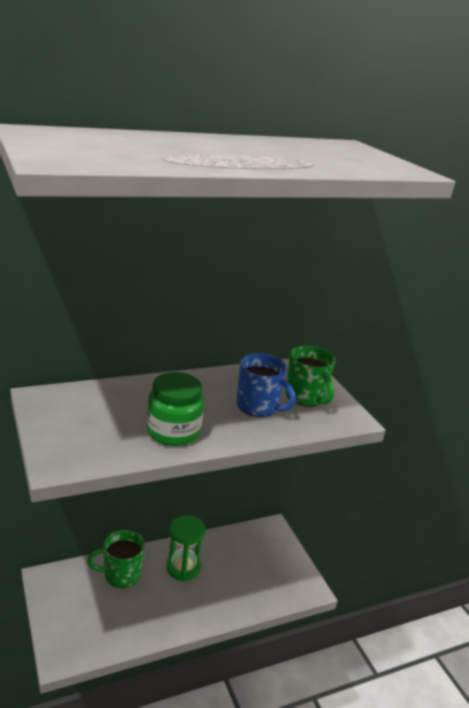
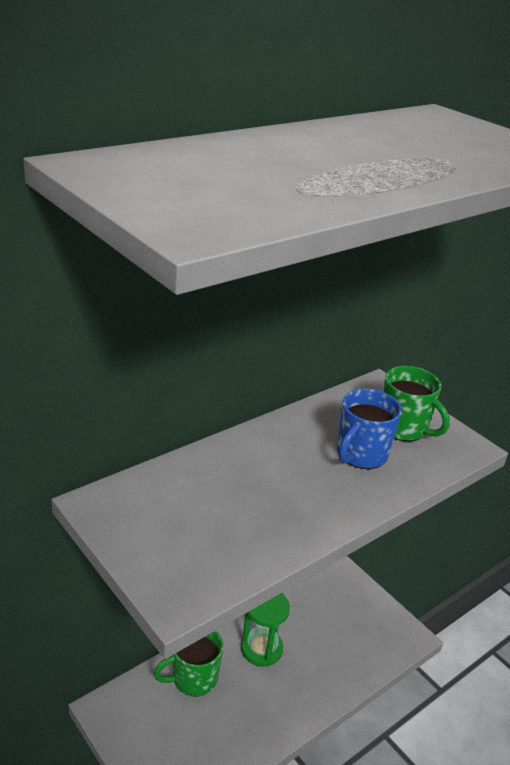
camera: 15 degrees left, 5 degrees up
green jar [147,372,204,446] -> none
blue mug [237,353,296,417] -> blue mug turned 105 degrees clockwise [337,389,402,469]

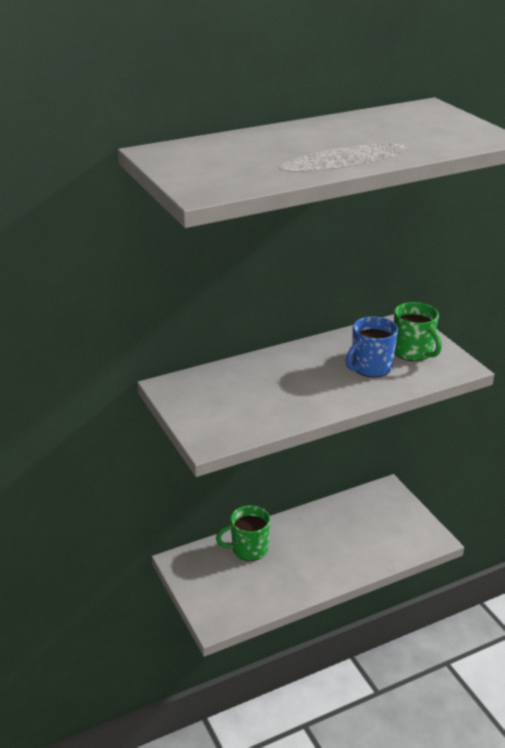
camera: 15 degrees right, 0 degrees up
green hourglass [241,593,290,667] -> none

